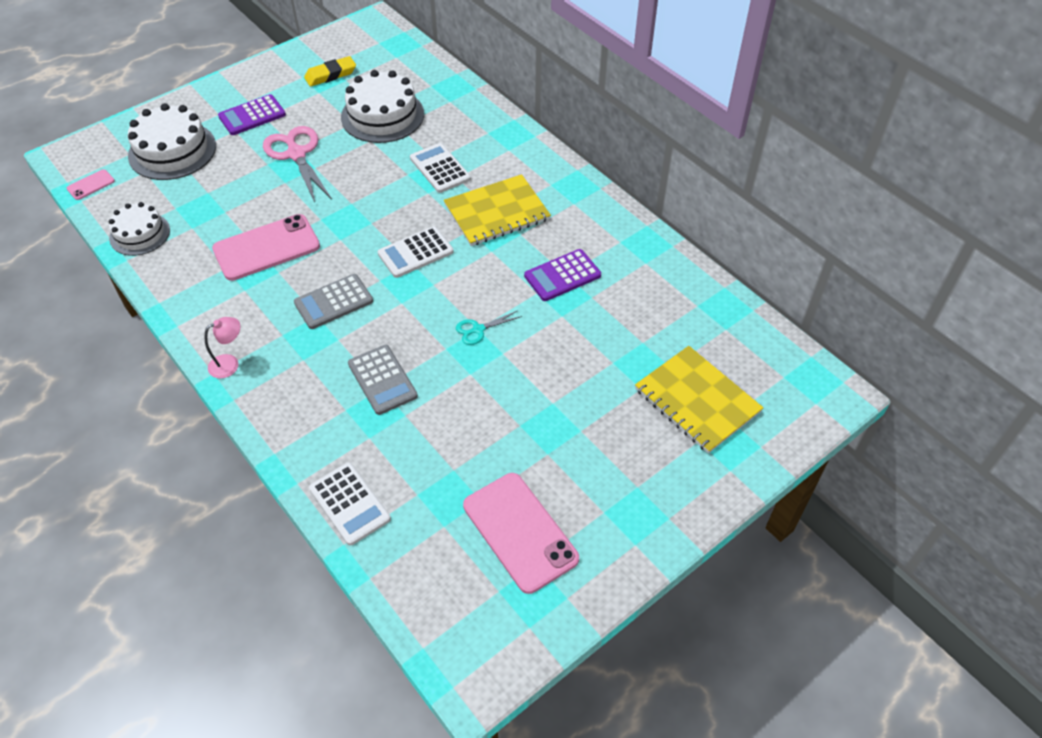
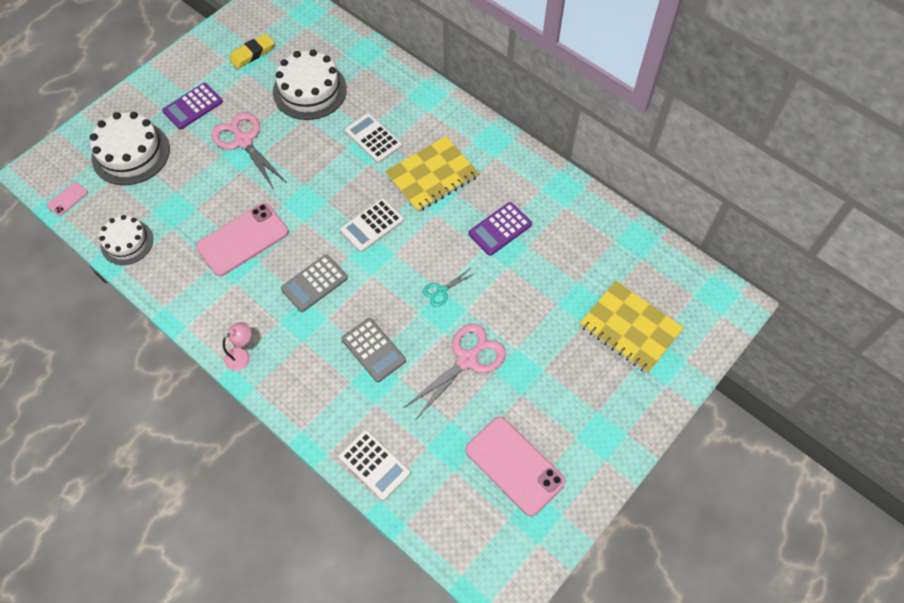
camera: 10 degrees left, 10 degrees up
none -> pink scissors [405,324,506,419]

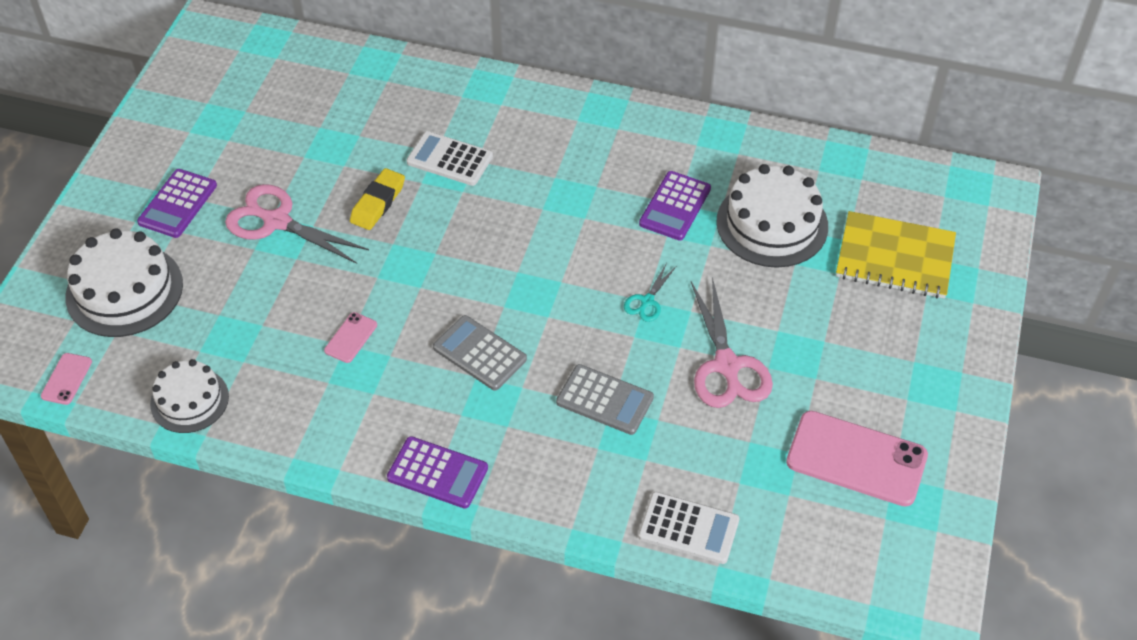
camera: 25 degrees left, 10 degrees down
pink phone [196,203,289,276] -> pink phone [324,312,377,363], size x0.46
pink lamp [223,322,251,371] -> purple calculator [387,436,488,509]
yellow eraser [229,33,274,69] -> yellow eraser moved to [350,168,405,230]
white cake [273,50,347,120] -> white cake moved to [716,164,828,268]
grey calculator [281,254,348,312] -> grey calculator turned 105 degrees clockwise [433,315,527,391]
white calculator [340,198,404,252] -> none
yellow notebook [385,136,479,212] -> none
pink scissors [405,324,506,419] -> pink scissors turned 150 degrees clockwise [691,277,773,408]

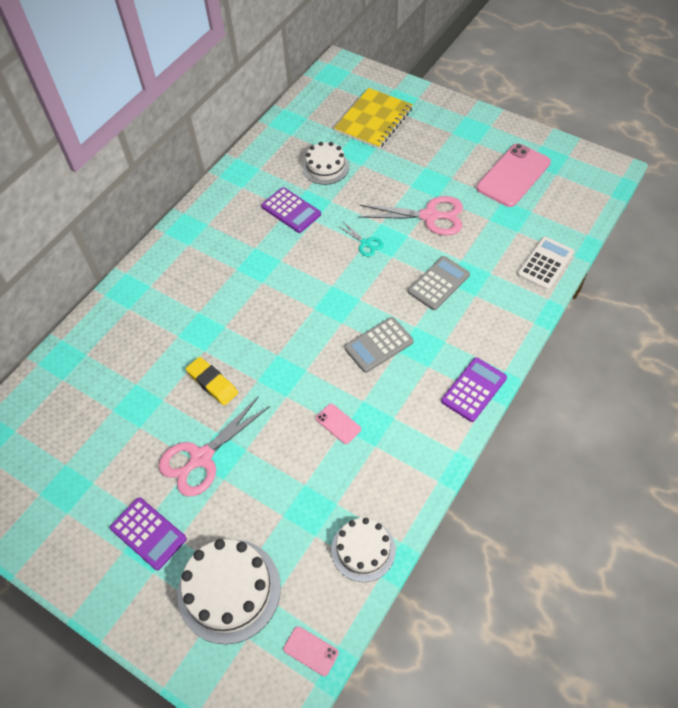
camera: 70 degrees left, 5 degrees up
white calculator [407,131,493,186] -> none
white cake [716,164,828,268] -> white cake [302,142,349,185], size x0.64

